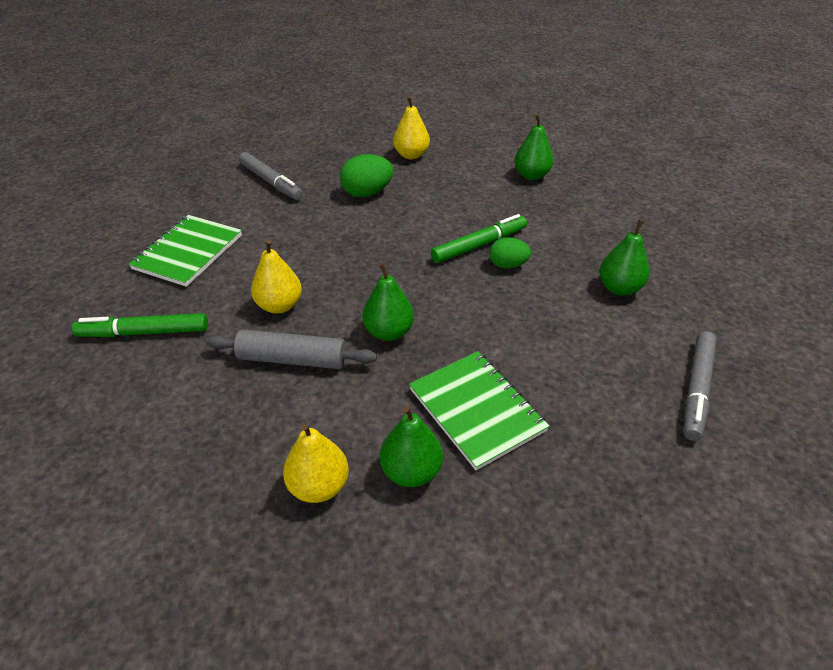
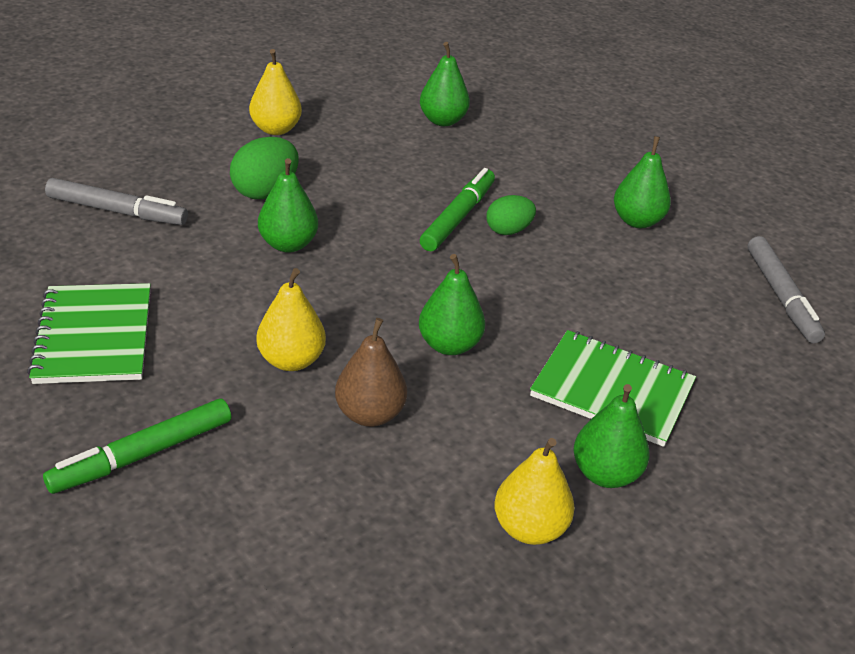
camera: 35 degrees left, 5 degrees down
grey rolling pin [206,329,377,369] -> brown pear [335,318,407,427]
none -> green pear [258,158,318,253]

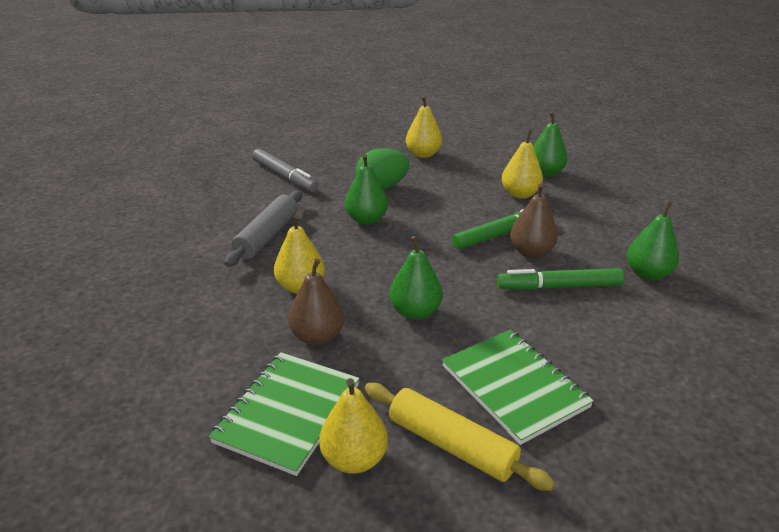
camera: 35 degrees right, 5 degrees down
green notebook [27,283,151,384] -> green notebook moved to [209,352,360,476]
green marker [43,398,231,494] -> green marker moved to [497,268,624,290]
green egg [487,195,536,235] -> brown pear [510,183,558,258]
green pear [573,384,650,488] -> yellow rolling pin [365,383,555,491]
grey marker [747,236,825,343] -> none
none -> grey rolling pin [224,190,302,267]
none -> yellow pear [502,130,543,199]

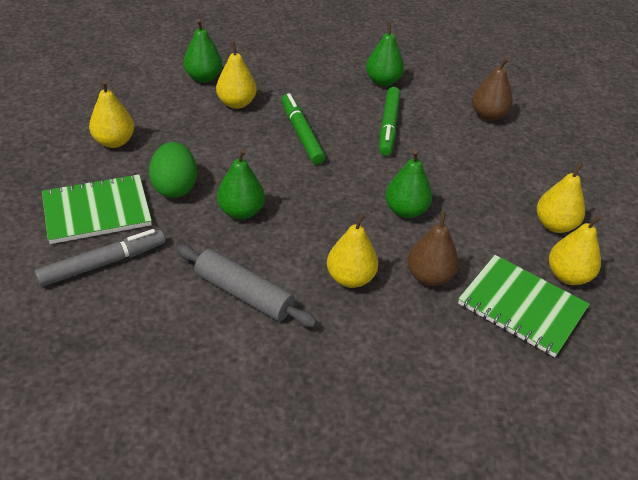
camera: 80 degrees left, 10 degrees up
yellow rolling pin [365,383,555,491] -> yellow pear [537,162,585,233]
green notebook [442,330,594,445] -> green notebook moved to [42,174,152,244]
brown pear [510,183,558,258] -> brown pear moved to [472,57,513,121]

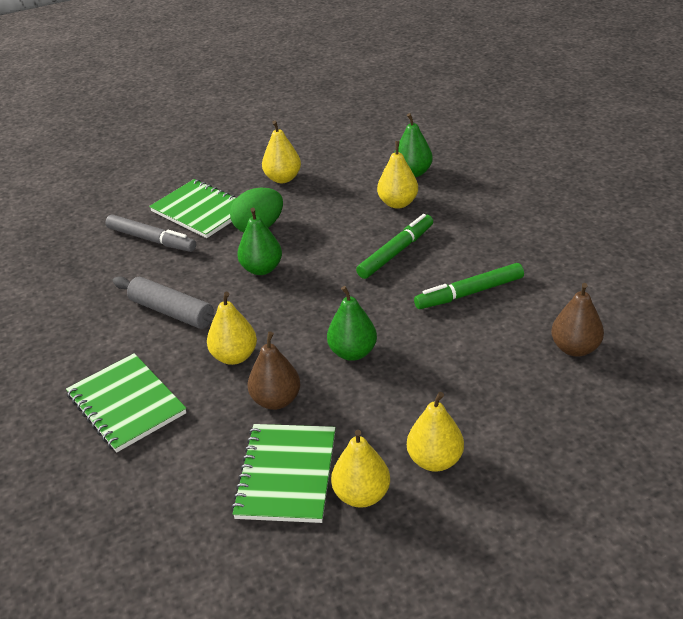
camera: 65 degrees right, 5 degrees down
grey rolling pin [176,245,317,327] -> grey rolling pin turned 60 degrees counterclockwise [113,276,215,329]
green pear [366,22,404,86] -> none
none -> green notebook [66,353,186,453]

